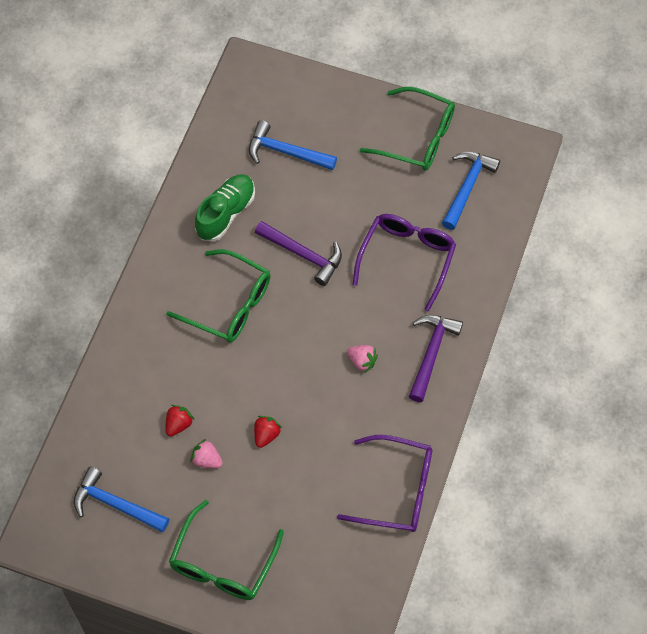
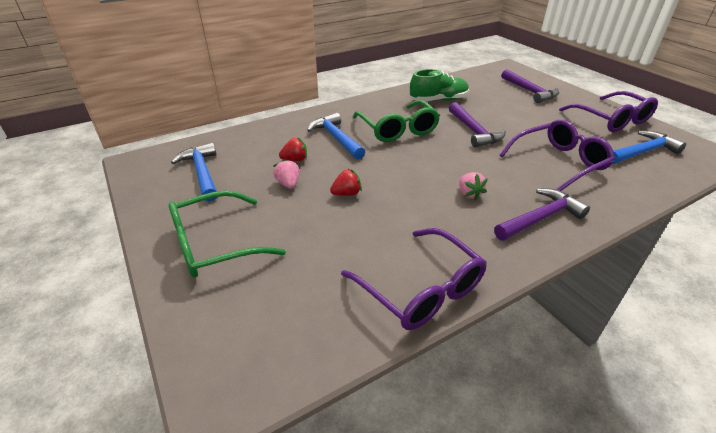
camera: 40 degrees right, 25 degrees down
blue hammer [249,120,337,170] -> blue hammer moved to [307,113,365,159]
green glasses [360,87,455,171] -> purple glasses [559,91,658,132]
none -> purple hammer [501,69,559,103]

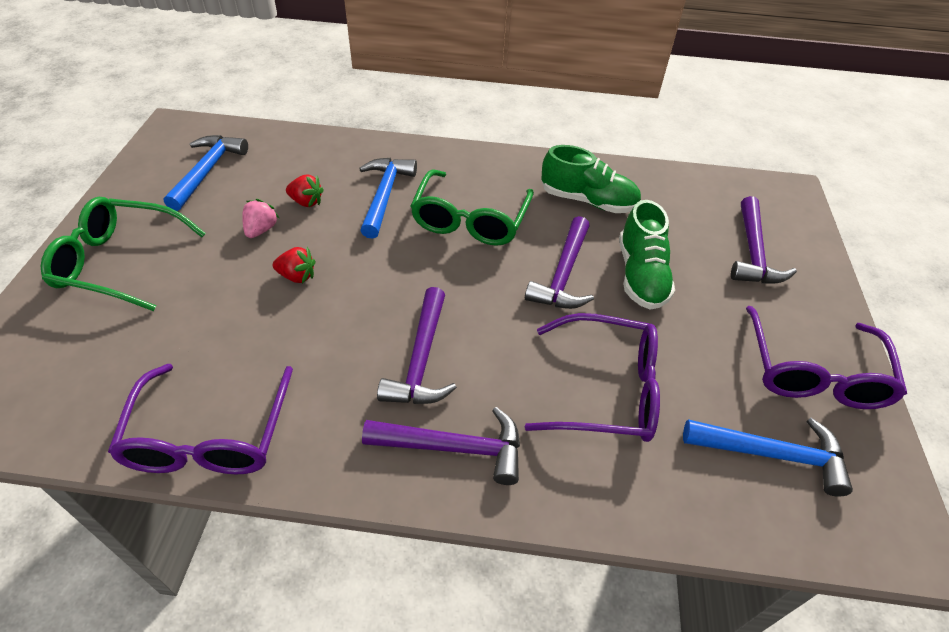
camera: 35 degrees right, 10 degrees up
pink strawberry [459,172,488,201] -> purple hammer [377,287,457,404]
none -> green shoe [619,200,675,310]

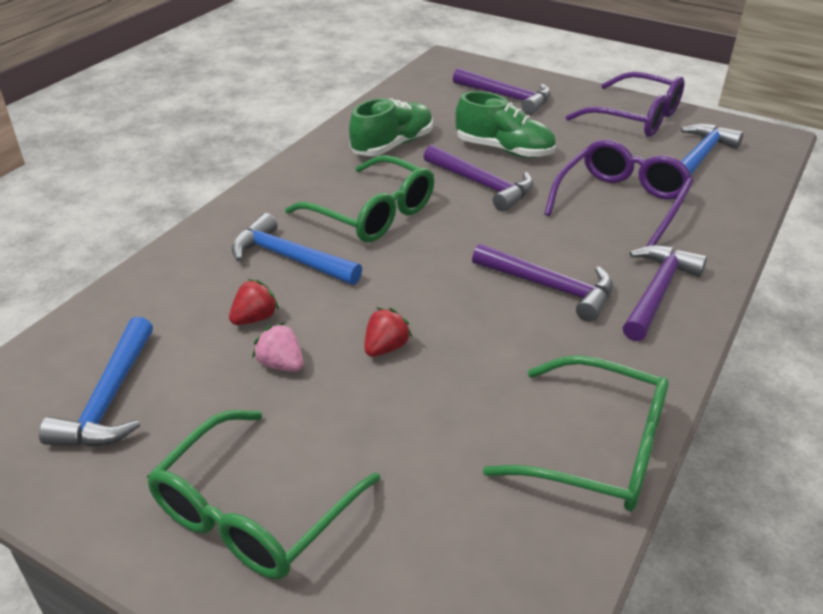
camera: 65 degrees left, 10 degrees down
purple glasses [108,364,293,474] -> green glasses [483,355,669,511]
blue hammer [164,135,248,211] -> blue hammer turned 120 degrees counterclockwise [39,317,153,447]

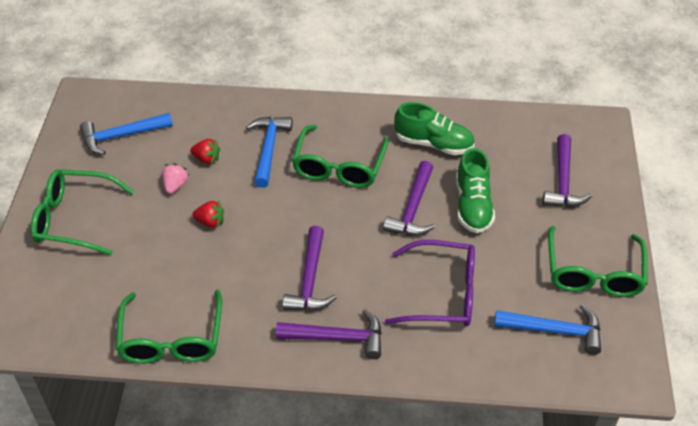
camera: 65 degrees right, 10 degrees up
purple glasses [565,72,685,137] -> green glasses [548,226,648,297]

